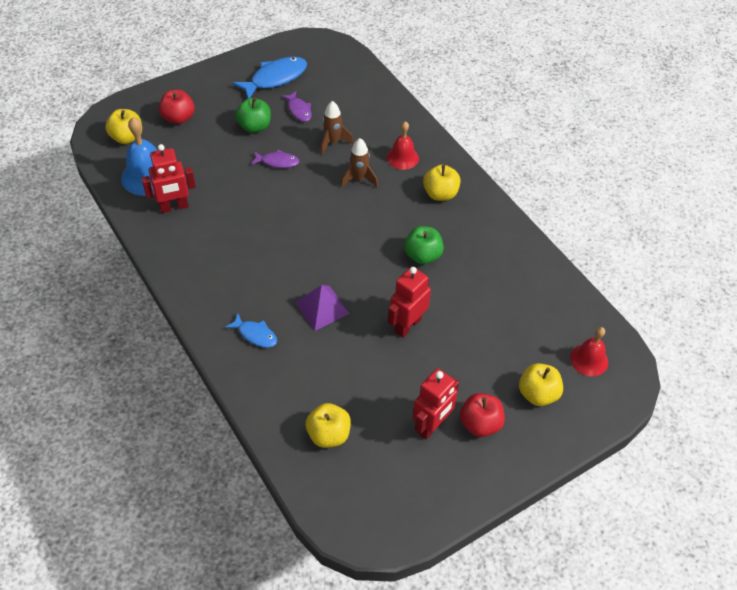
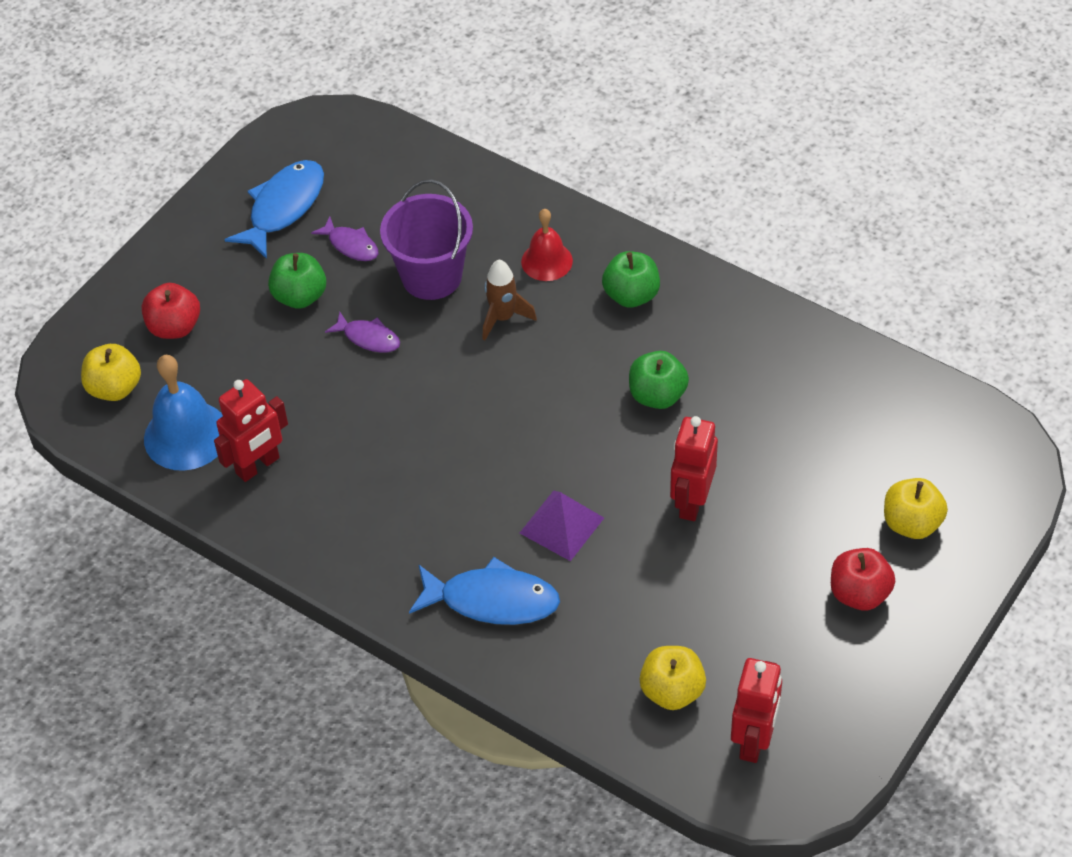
camera: 20 degrees left, 0 degrees up
blue fish [225,313,277,348] -> blue fish [409,557,560,625], size x1.75
purple fish [251,149,300,168] -> purple fish turned 45 degrees clockwise [325,312,400,353]
brown rocket [321,101,353,155] -> purple bucket [380,179,473,300]
red robot [413,368,459,439] -> red robot moved to [731,658,782,763]
yellow apple [423,165,461,201] -> green apple [602,251,660,308]
red bell [570,327,608,377] -> none

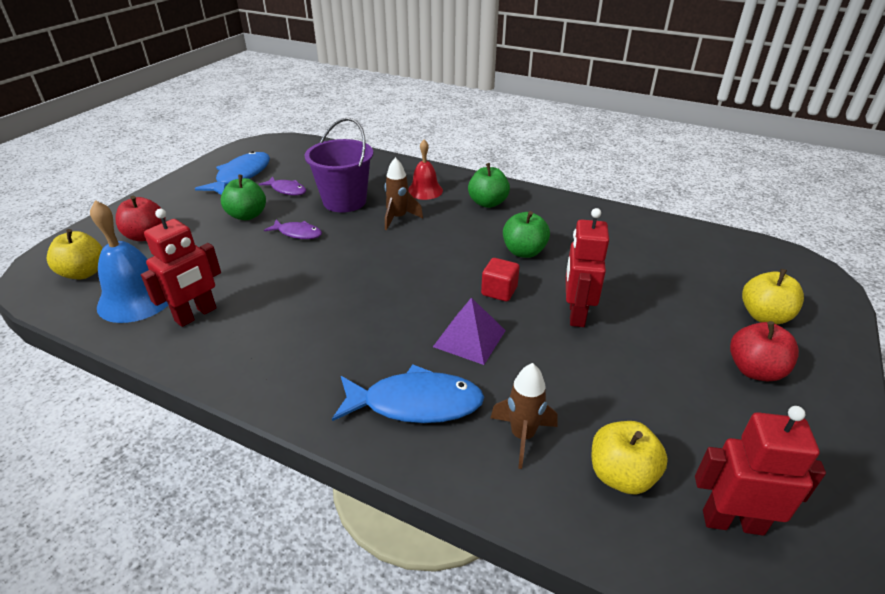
camera: 10 degrees left, 15 degrees down
red robot [731,658,782,763] -> red robot turned 90 degrees counterclockwise [695,406,826,536]
none -> red cube [481,258,519,301]
none -> brown rocket [491,363,558,469]

